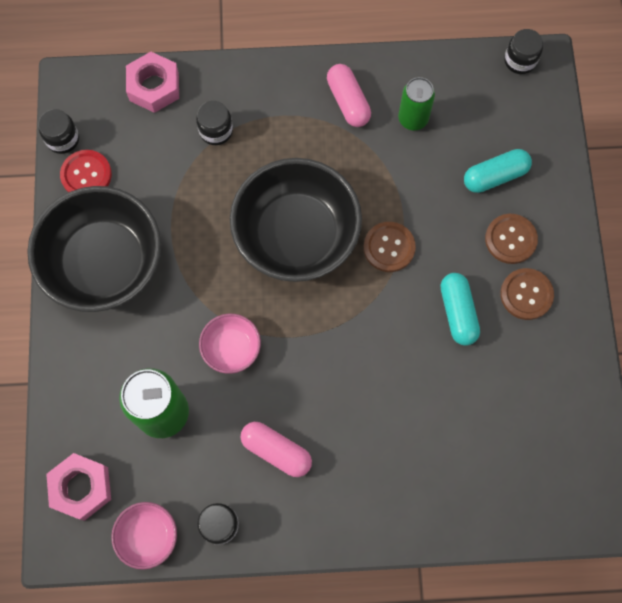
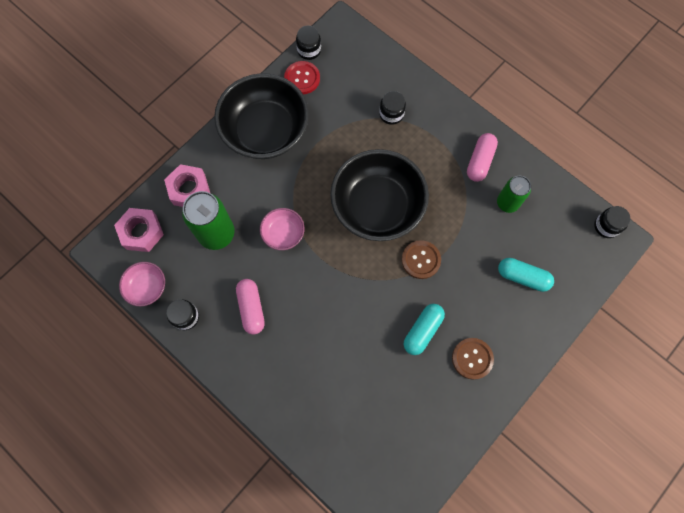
camera: 45 degrees right, 0 degrees up
pink nut [126,52,179,113] -> pink nut moved to [164,164,210,207]
brown button [485,214,538,264] -> none

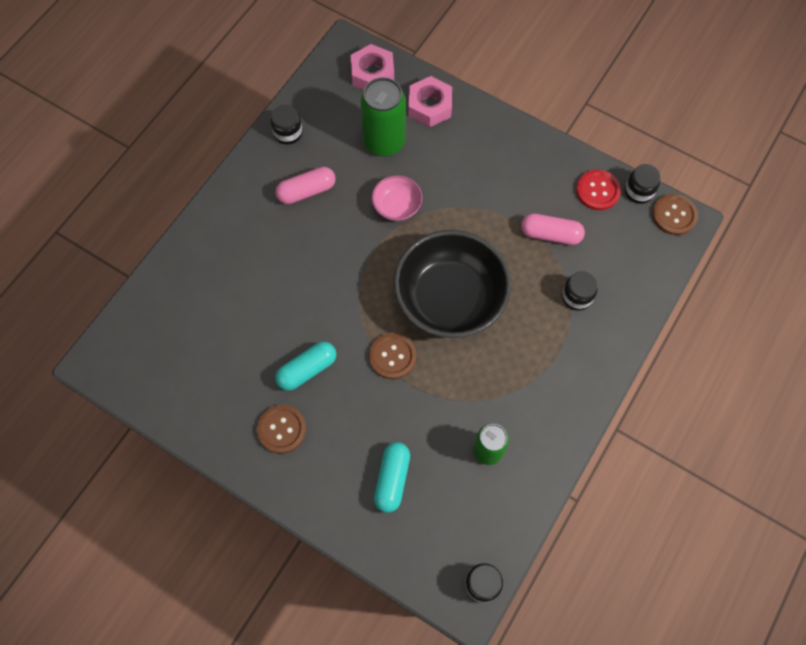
camera: 80 degrees right, 5 degrees down
pink bowl [119,262,165,306] -> none
black bowl [214,73,309,159] -> none
turquoise capsule [404,304,445,355] -> turquoise capsule turned 60 degrees counterclockwise [275,342,336,391]
pink capsule [467,133,498,182] -> pink capsule moved to [521,214,585,245]
none -> brown button [652,194,698,235]

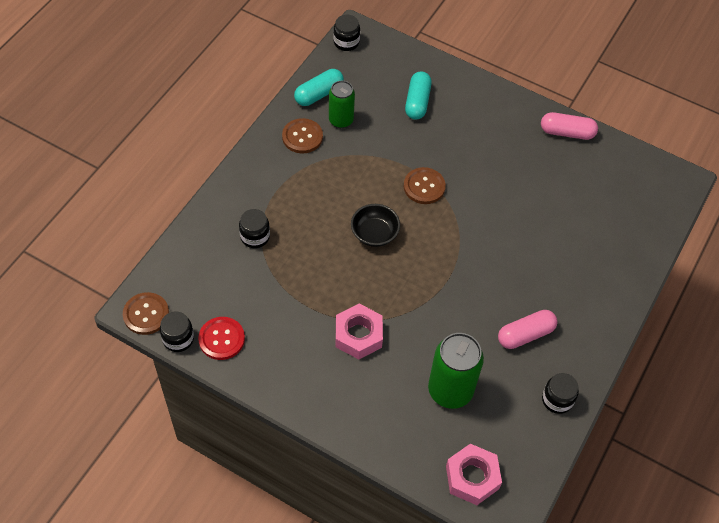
camera: 175 degrees right, 10 degrees down
brown button [257,405,306,454] -> brown button moved to [282,118,323,153]
turquoise capsule [275,342,336,391] -> turquoise capsule moved to [294,69,344,106]
pink bowl [372,175,422,221] -> none
black bowl [393,230,511,338] -> black bowl [351,204,400,247], size x0.46
pink nut [409,76,452,127] -> pink nut moved to [336,304,383,359]
pink capsule [521,214,585,245] -> pink capsule moved to [541,112,598,140]

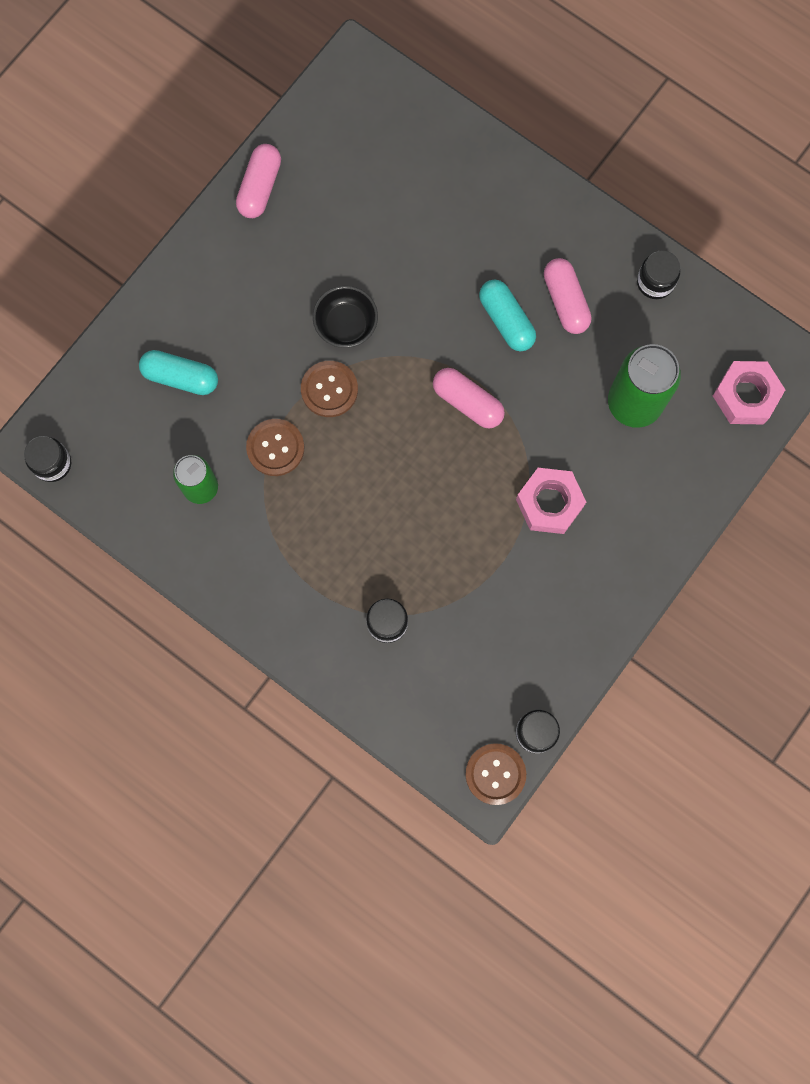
camera: 80 degrees left, 20 degrees up
red button [198,317,245,360] -> none
brown button [282,118,323,153] -> brown button moved to [246,419,305,476]
turquoise capsule [294,69,344,106] -> turquoise capsule moved to [479,279,536,351]
black bowl [351,204,400,247] -> black bowl moved to [313,286,378,348]
none -> pink capsule [433,368,505,428]

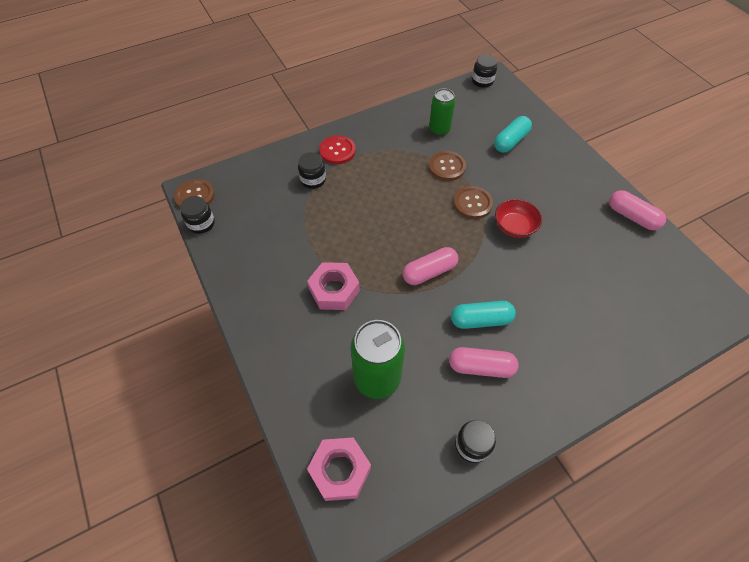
camera: 115 degrees right, 20 degrees down
black bowl [313,286,378,348] -> red bowl [495,199,542,238]
none -> red button [319,135,356,164]

